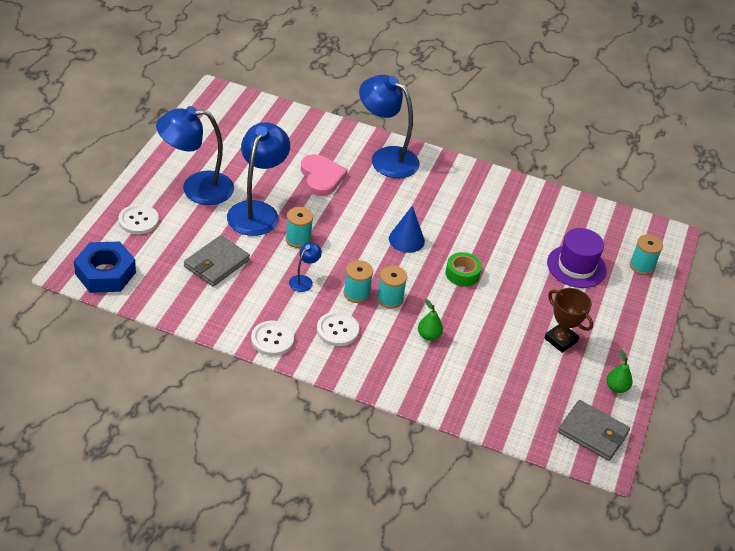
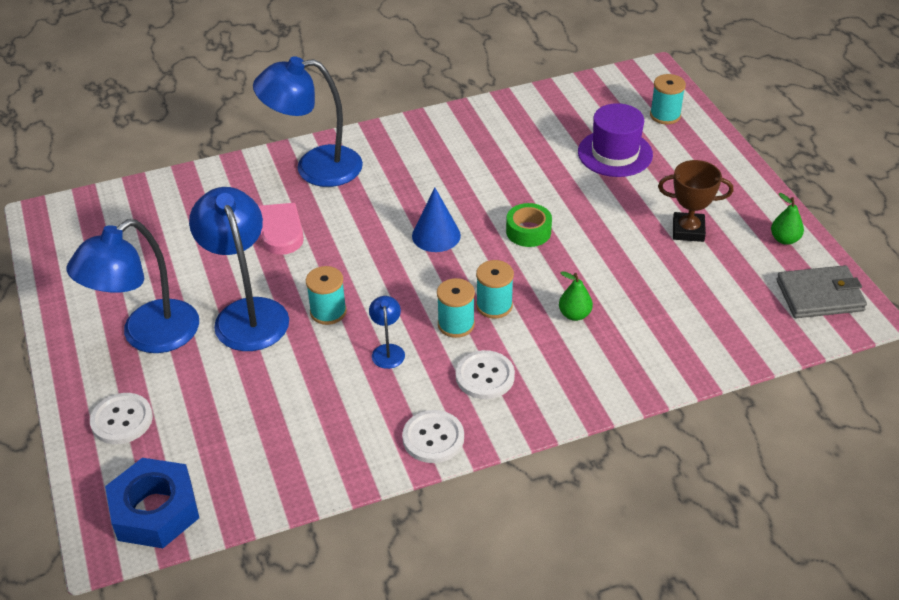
camera: 35 degrees left, 0 degrees up
grey wallet [184,235,250,286] -> none

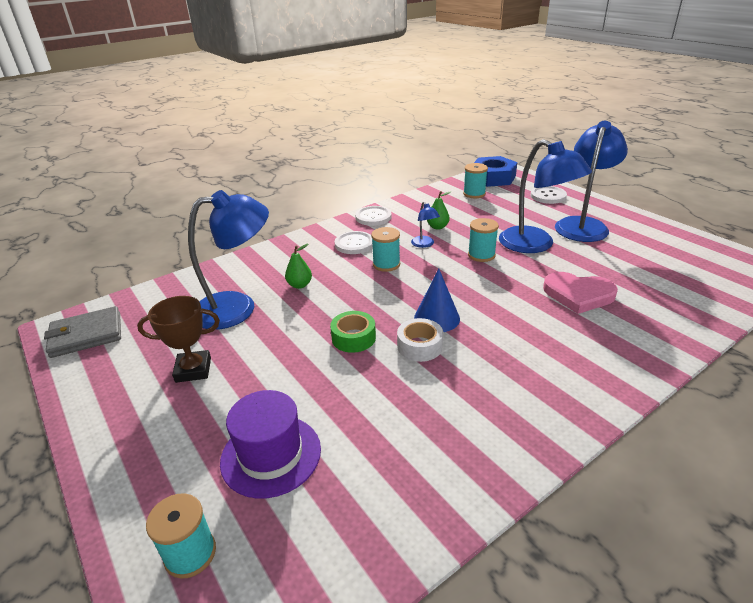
camera: 165 degrees right, 10 degrees down
blue lamp [253,56,363,187] -> blue lamp moved to [188,190,269,330]
turquoise spool [476,260,514,319] -> turquoise spool moved to [463,163,488,198]
green pear [771,193,804,245] -> green pear moved to [427,191,451,230]
none -> white tape [397,318,443,362]

